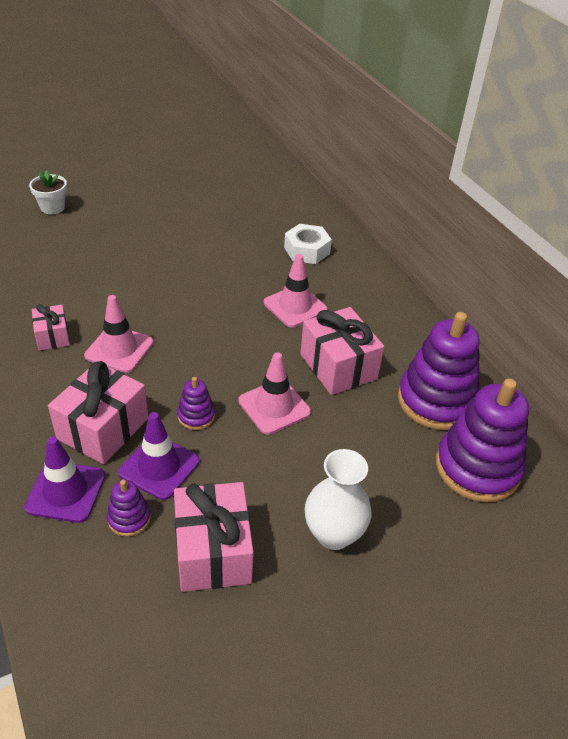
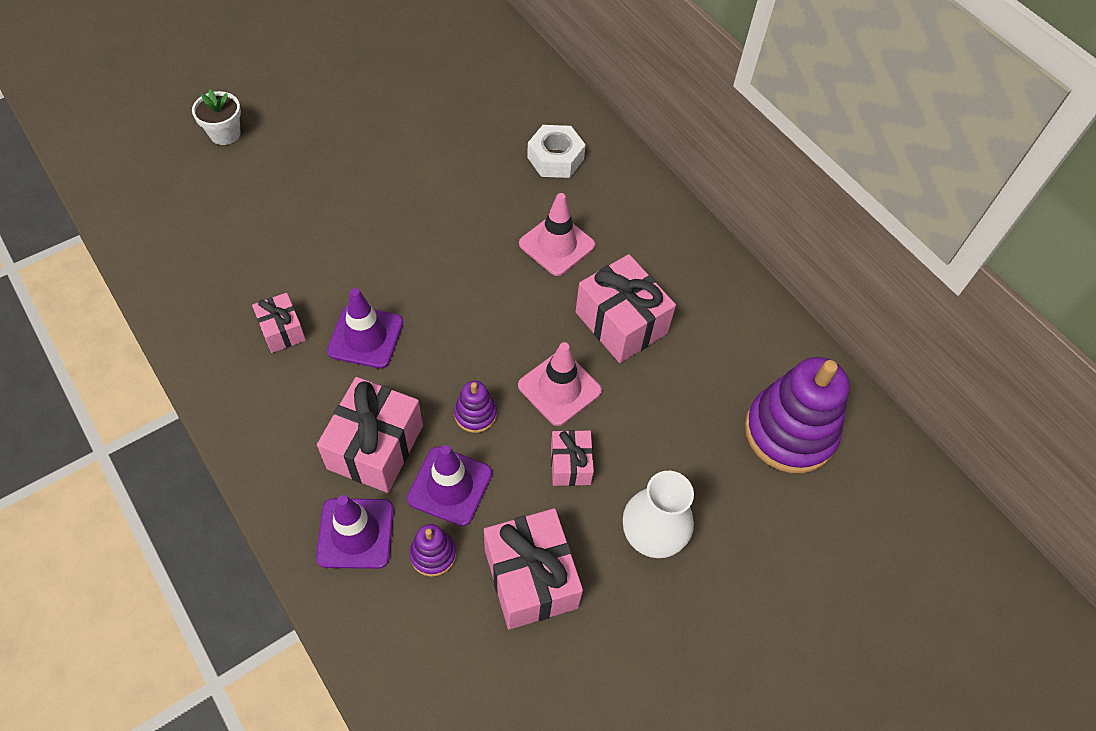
camera: 10 degrees left, 15 degrees up
pink traffic cone [84,295,154,373] -> purple traffic cone [327,288,403,369]
purple stacking toy [398,312,480,430] -> none
none -> pink gift [551,430,594,486]

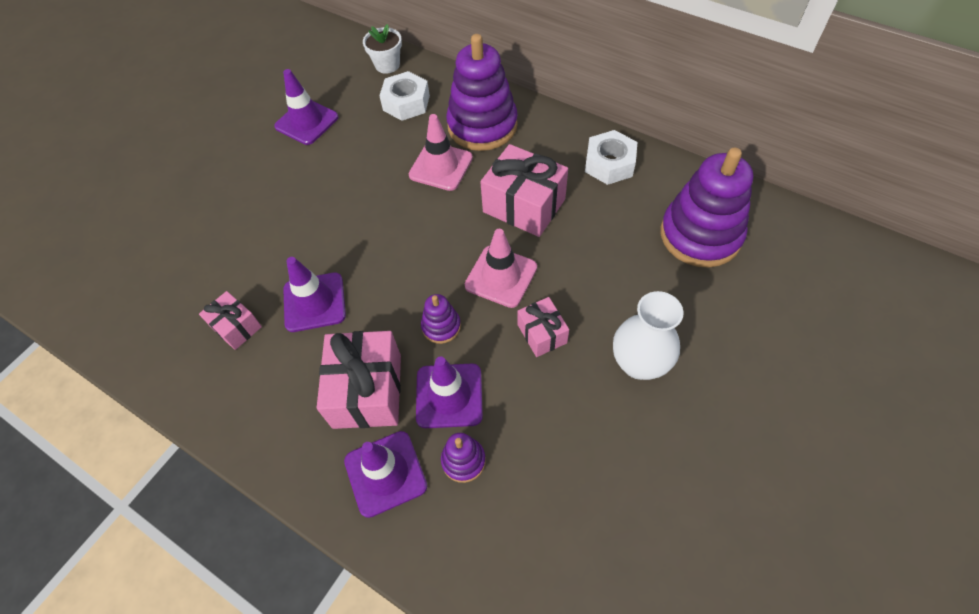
camera: 15 degrees left, 0 degrees up
white flower pot [192,89,241,145] -> white flower pot moved to [363,24,402,74]
pink gift [484,508,583,630] -> none
none -> purple traffic cone [274,69,338,145]
none -> purple stacking toy [446,34,518,151]
none -> white nut [585,130,638,185]

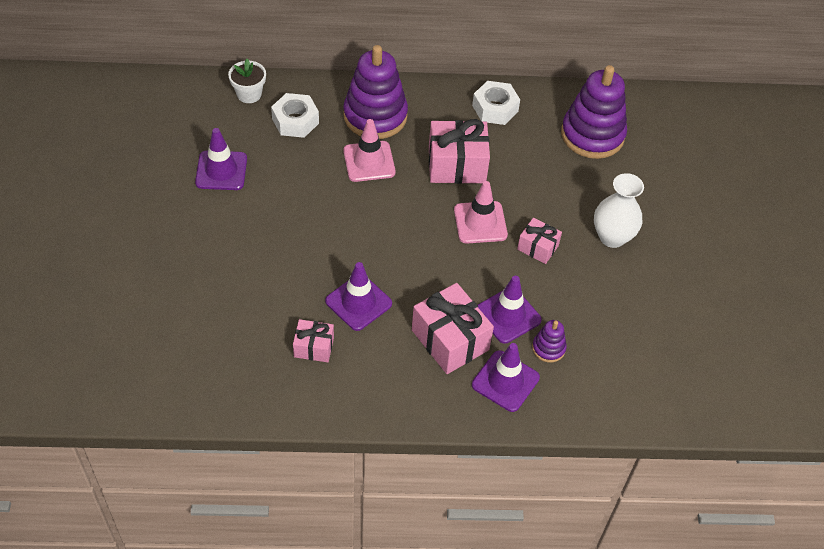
camera: 40 degrees left, 5 degrees down
purple stacking toy [421,294,461,344] -> none

